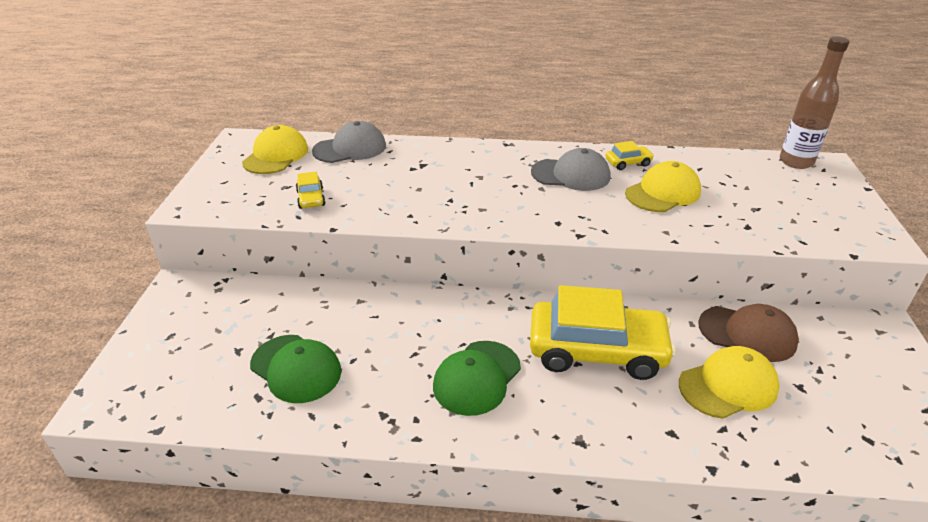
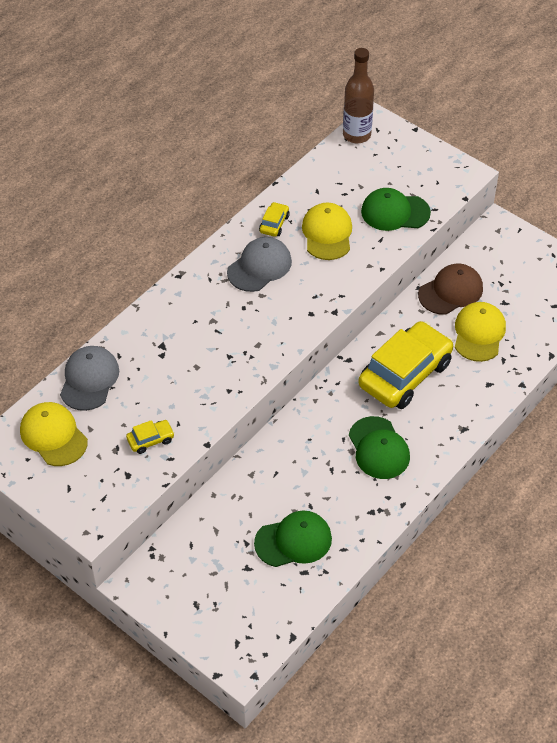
camera: 55 degrees left, 15 degrees up
yellow car [296,172,326,209] -> yellow car turned 45 degrees counterclockwise [126,420,175,454]
none -> green cap [361,188,431,231]

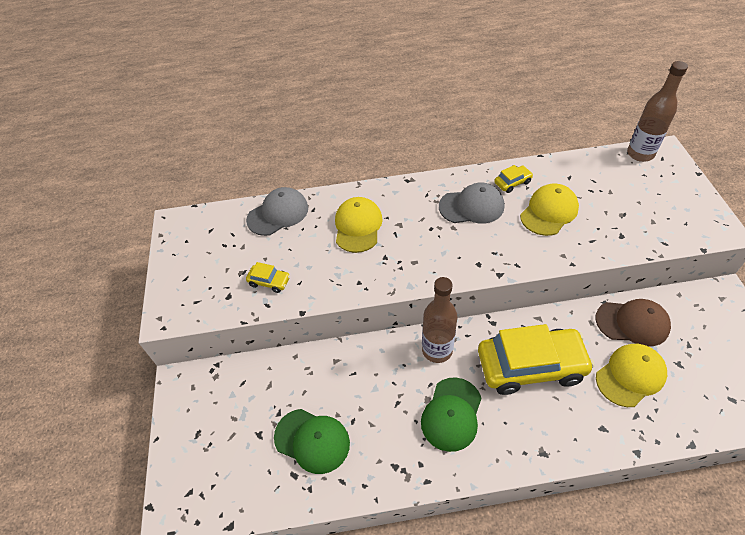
camera: 45 degrees right, 0 degrees up
yellow cap [20,402,88,466] -> yellow cap moved to [335,197,383,253]
green cap [361,188,431,231] -> none
none -> brown bottle [422,277,458,363]

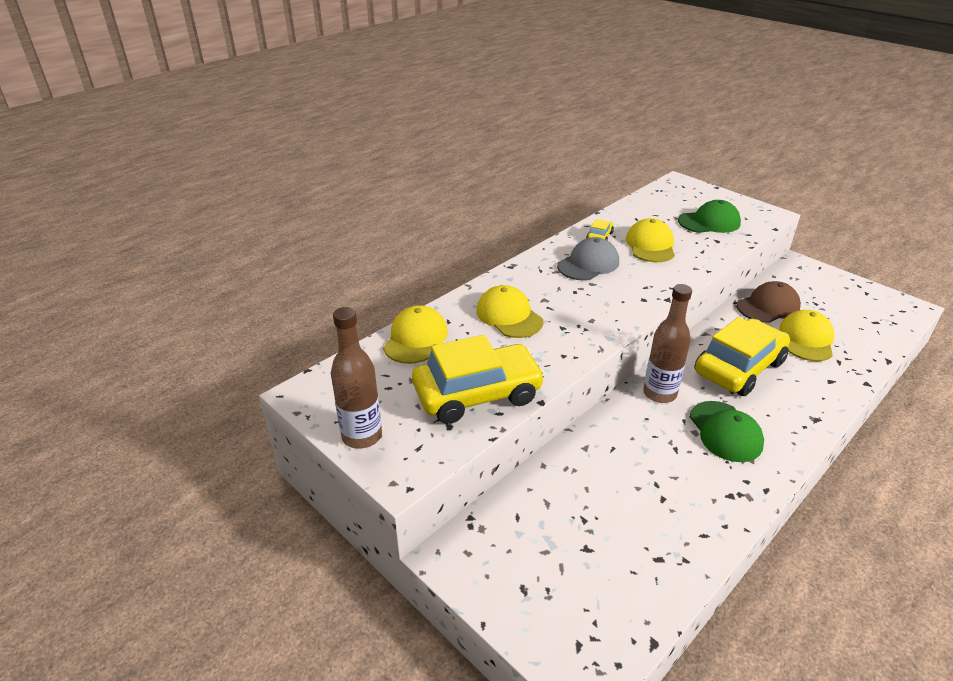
camera: 40 degrees left, 15 degrees down
grey cap [246,187,308,236] -> yellow cap [383,305,448,364]
yellow car [246,262,290,293] -> yellow car [412,335,545,424], size x2.41
green cap [274,409,350,474] -> green cap moved to [678,200,741,233]
brown bottle [627,61,688,162] -> brown bottle moved to [331,307,382,449]

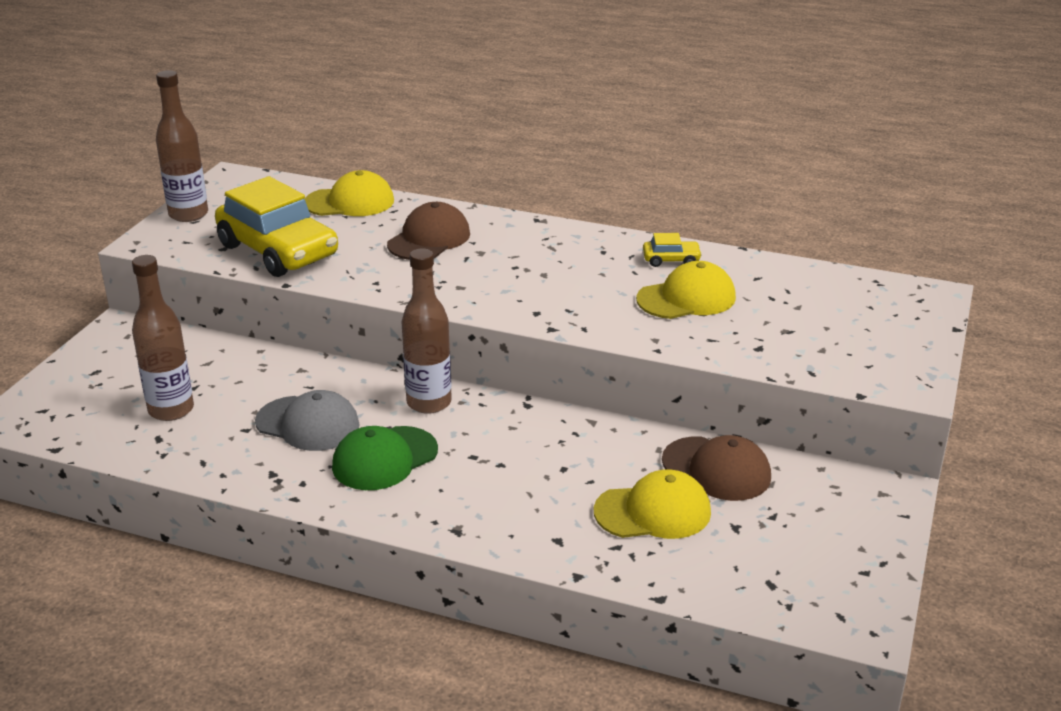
camera: 65 degrees right, 5 degrees down
yellow cap [476,285,543,338] -> brown cap [387,202,470,260]
grey cap [557,237,619,281] -> grey cap moved to [255,390,360,451]
green cap [678,200,741,233] -> none
yellow car [694,317,790,396] -> none
none -> brown bottle [132,255,194,421]

